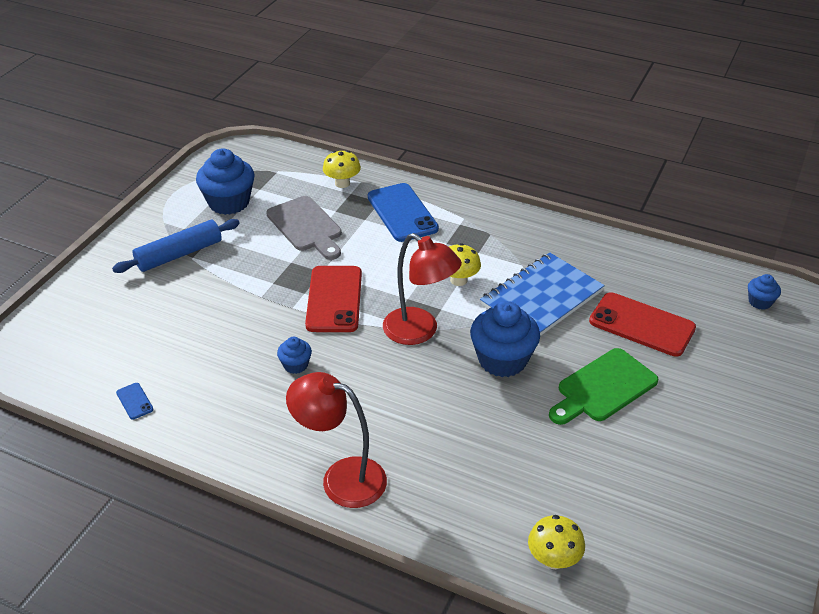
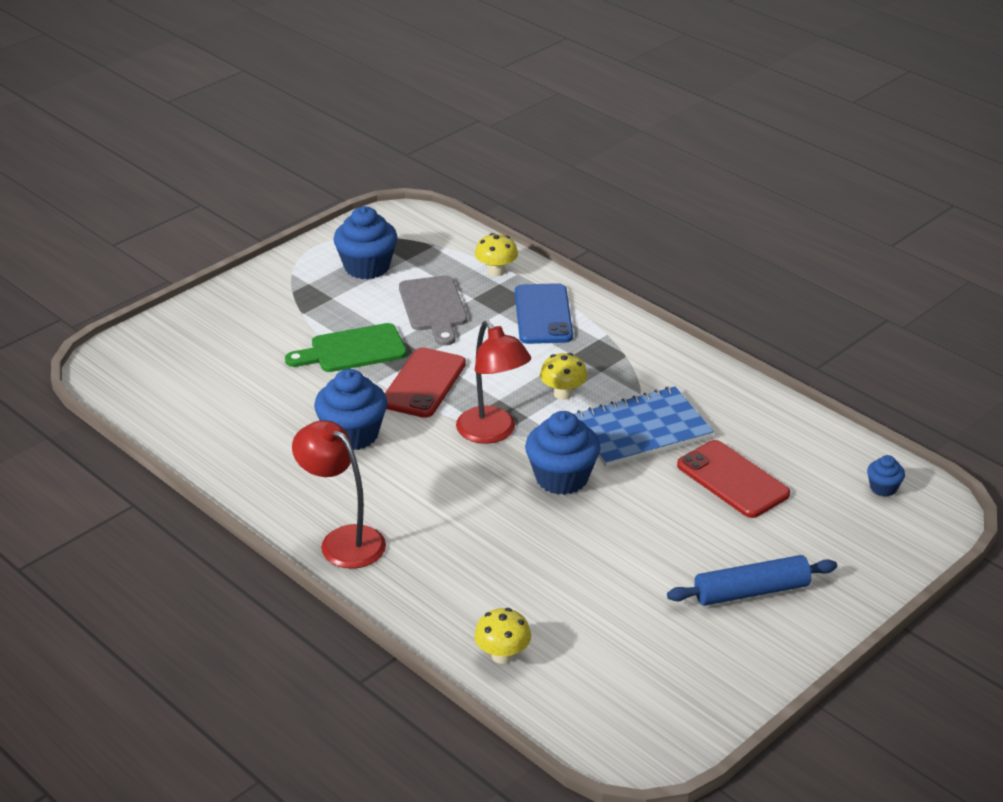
camera: 20 degrees right, 5 degrees down
blue rolling pin [112,219,240,273] -> blue rolling pin moved to [667,555,837,606]
blue phone [116,383,154,420] -> none
blue cupcake [277,337,312,374] -> blue cupcake [314,369,387,450], size x2.01
green cutting board [549,348,658,425] -> green cutting board moved to [285,323,407,372]

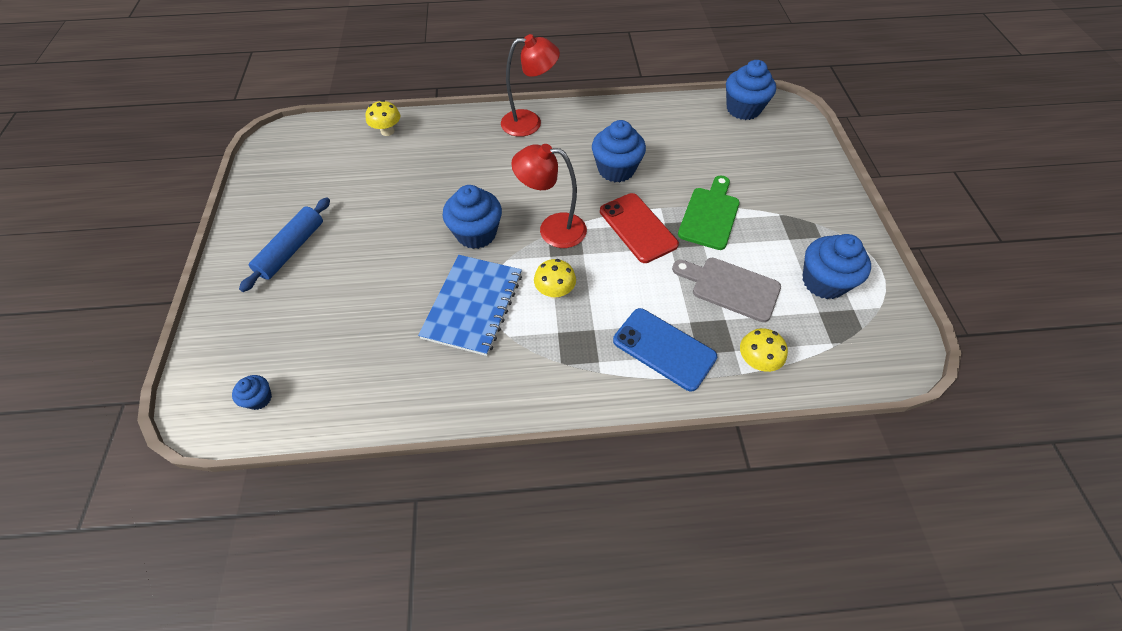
camera: 130 degrees right, 20 degrees up
red phone [677,440,790,518] -> none
none -> blue cupcake [726,60,776,120]

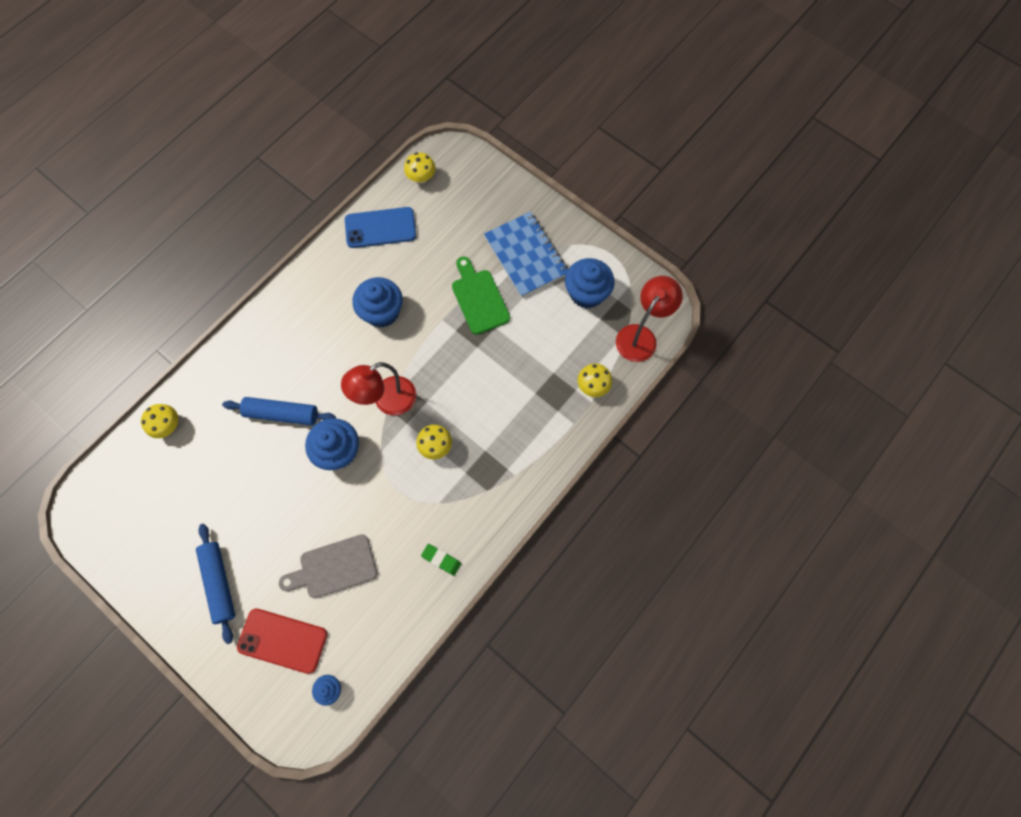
camera: 45 degrees left, 15 degrees up
blue notebook [418,255,522,356] -> blue notebook moved to [484,212,568,297]
red lamp [501,34,560,137] -> red lamp moved to [616,276,683,362]
red phone [600,193,679,263] -> red phone moved to [237,609,327,674]
blue phone [613,308,717,391] -> blue phone moved to [345,207,416,248]
grey cutting board [672,258,781,322] -> grey cutting board moved to [279,534,377,598]
blue cupcake [726,60,776,120] -> yellow mushroom [404,152,436,183]
none -> blue rolling pin [222,397,336,426]
none -> green eraser [421,544,461,576]

